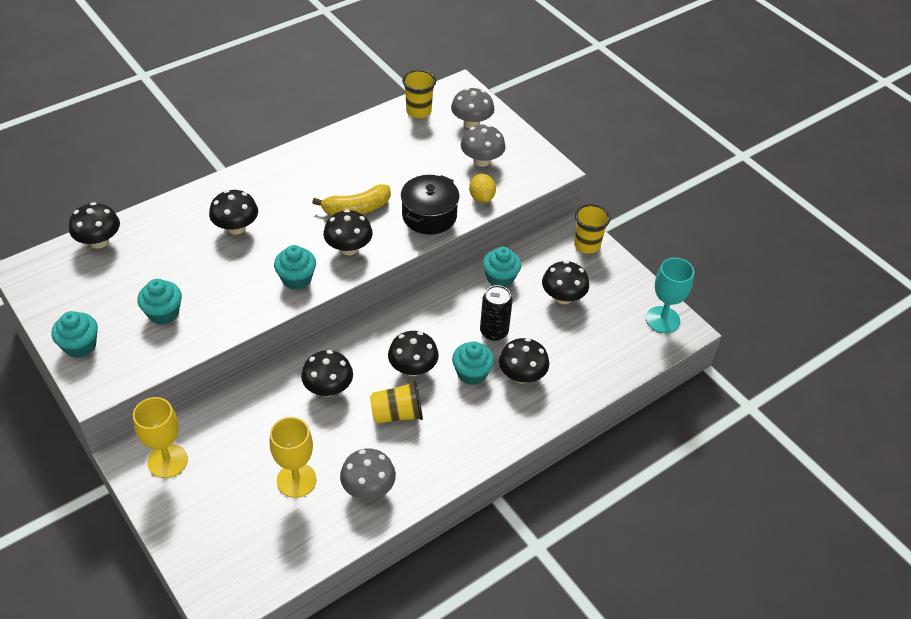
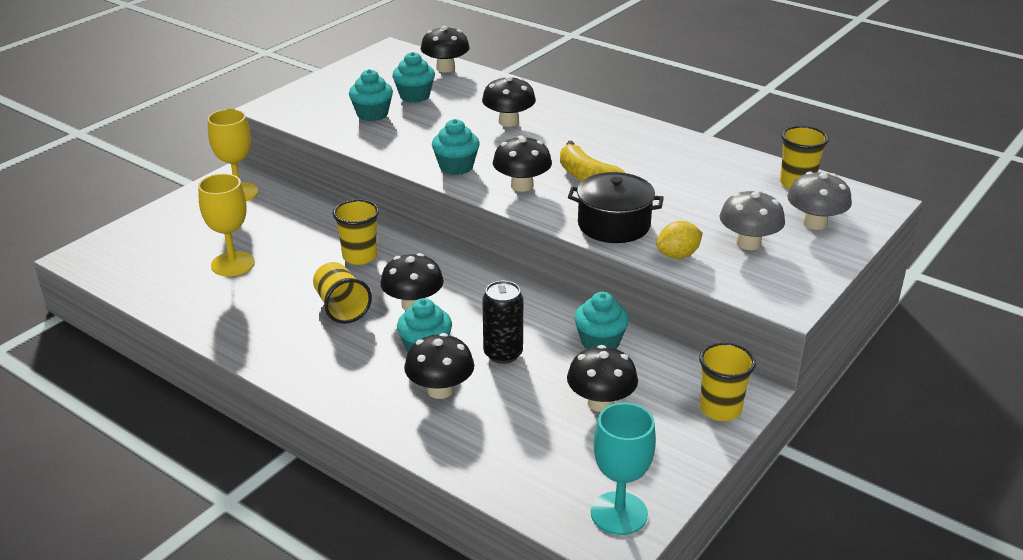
camera: 75 degrees right, 15 degrees down
turquoise cupcake [51,311,98,358] -> turquoise cupcake moved to [392,52,435,103]
black mushroom [301,350,353,397] -> yellow cup [333,199,379,265]
grey mushroom [340,449,396,500] -> none

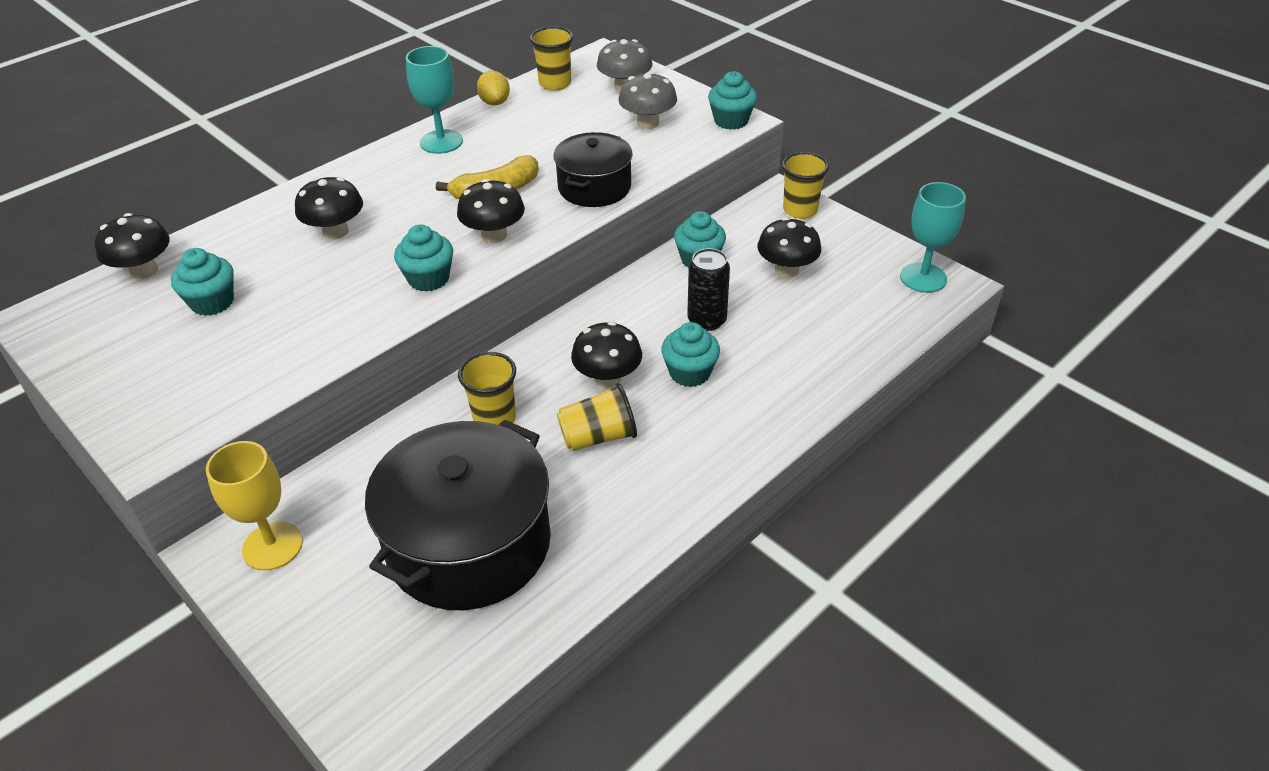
camera: 80 degrees left, 10 degrees up
yellow goblet [198,174,255,276] -> black pot [365,420,551,610]
turquoise cupcake [349,69,393,121] -> turquoise cupcake moved to [708,71,757,130]
black mushroom [404,333,474,399] -> none
yellow lemon [656,221,703,259] -> yellow lemon moved to [477,71,510,105]
none -> turquoise goblet [406,46,463,154]

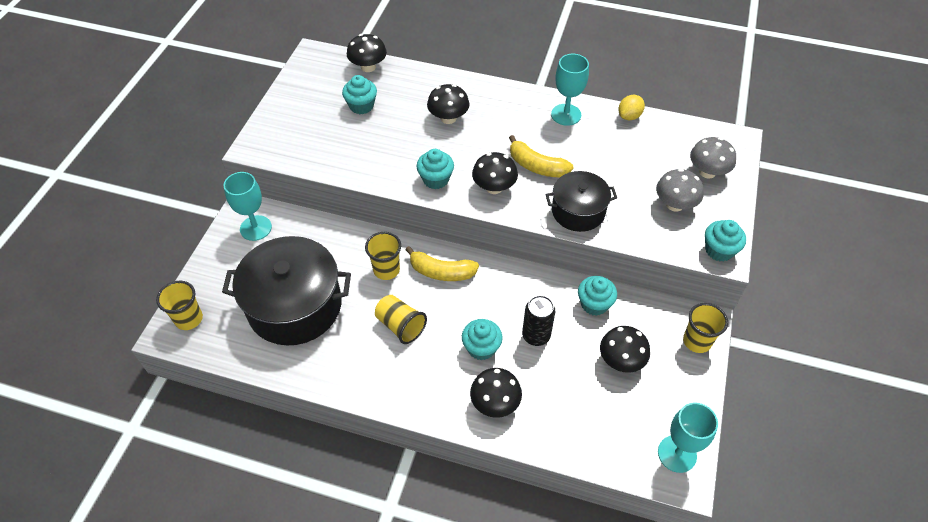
camera: 60 degrees right, 10 degrees up
yellow goblet [206,441,303,571] -> turquoise goblet [224,172,272,241]
yellow cup [530,27,573,90] -> yellow cup moved to [156,281,203,330]
black mushroom [571,322,642,388] -> black mushroom moved to [470,368,522,418]
none -> yellow banana [405,246,479,281]

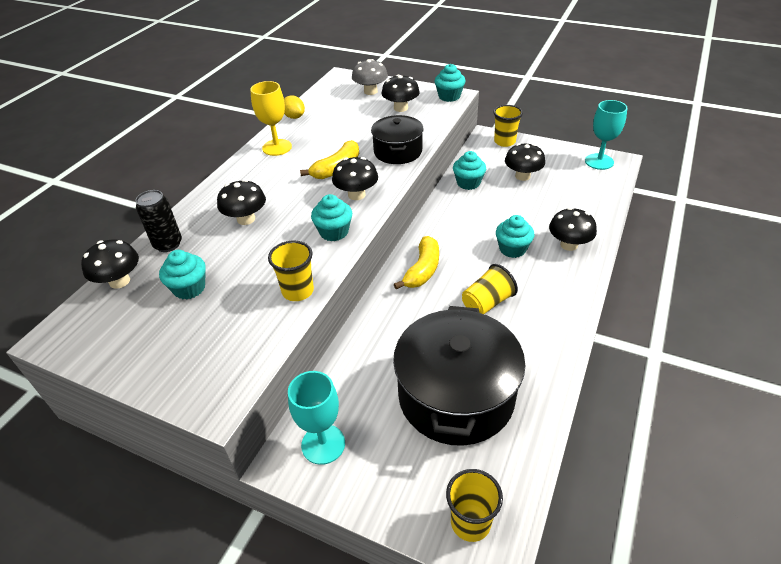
camera: 80 degrees left, 10 degrees down
yellow cup [365,232,401,280] -> yellow cup moved to [268,241,314,301]
black can [522,295,555,346] -> black can moved to [136,190,182,252]
turquoise goblet [551,54,589,126] -> yellow goblet [250,81,292,156]
grey mushroom [656,169,704,212] -> black mushroom [381,75,420,112]

